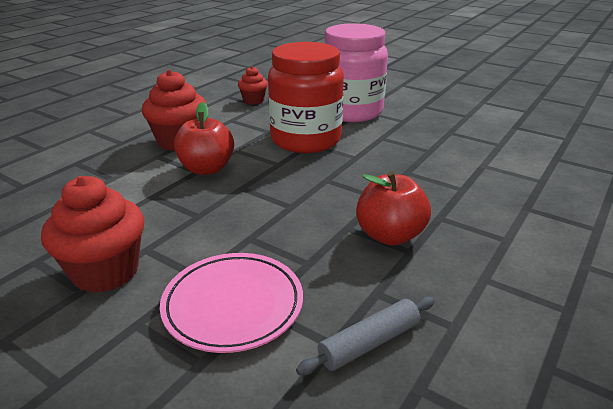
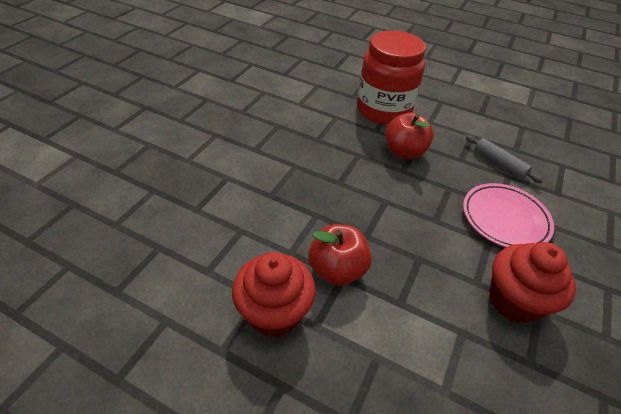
camera: 100 degrees left, 15 degrees up
red cupcake [238,66,268,105] -> none
red jar [268,42,344,153] -> red jar moved to [357,30,426,125]
pink jar [325,23,388,122] -> none

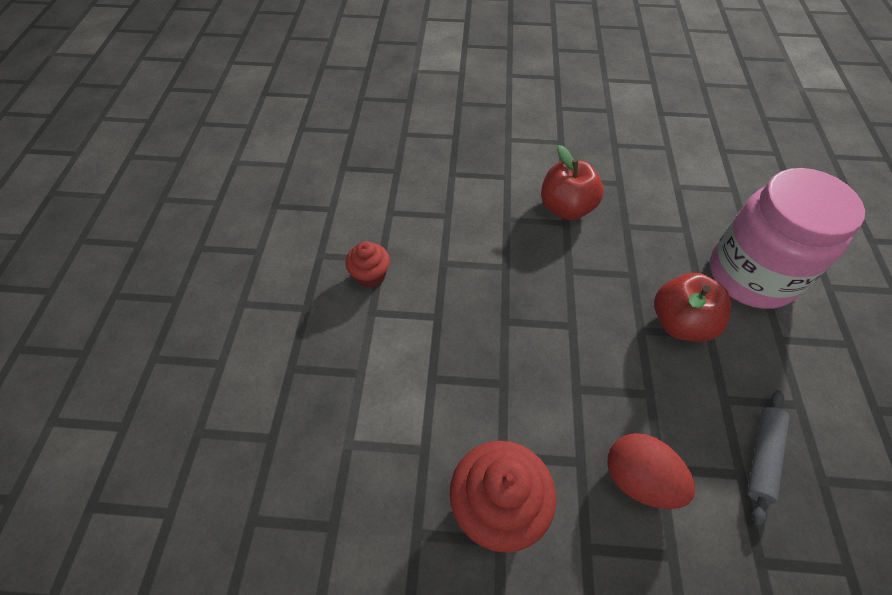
camera: 70 degrees right, 10 degrees up
red cupcake [232,252,316,337] -> red cupcake [346,241,390,288], size x0.57
red apple [308,224,372,286] -> red apple moved to [541,145,604,220]
red jar [357,30,426,125] -> pink jar [710,168,865,309]
pink plate [463,183,554,247] -> red egg [607,433,695,509]

